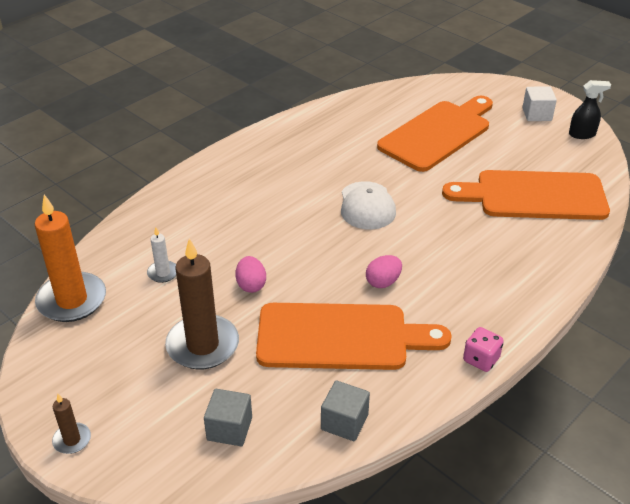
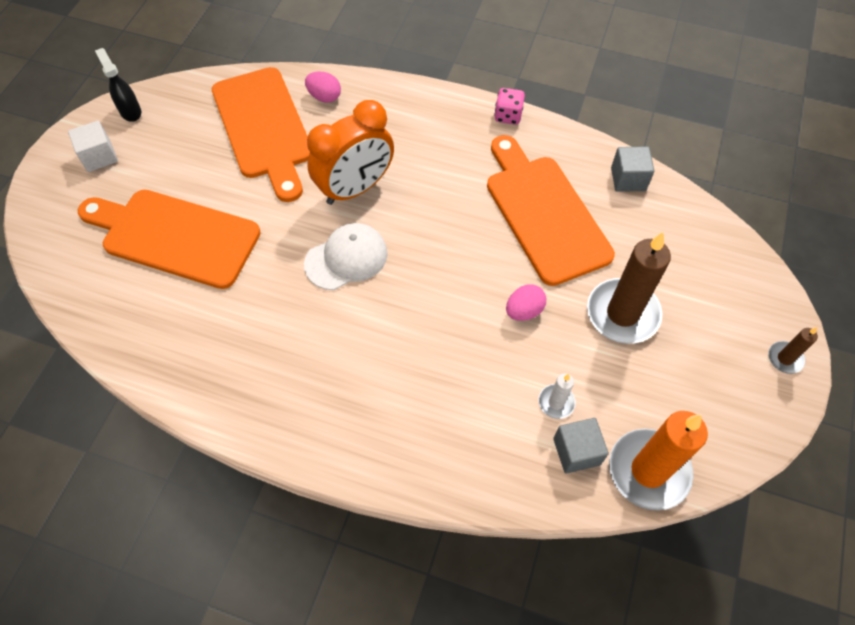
camera: 115 degrees left, 20 degrees up
grey cube [204,389,252,446] -> grey cube moved to [553,418,609,474]
pink egg [366,255,402,288] -> pink egg moved to [305,72,341,103]
none -> orange clock [307,100,394,205]

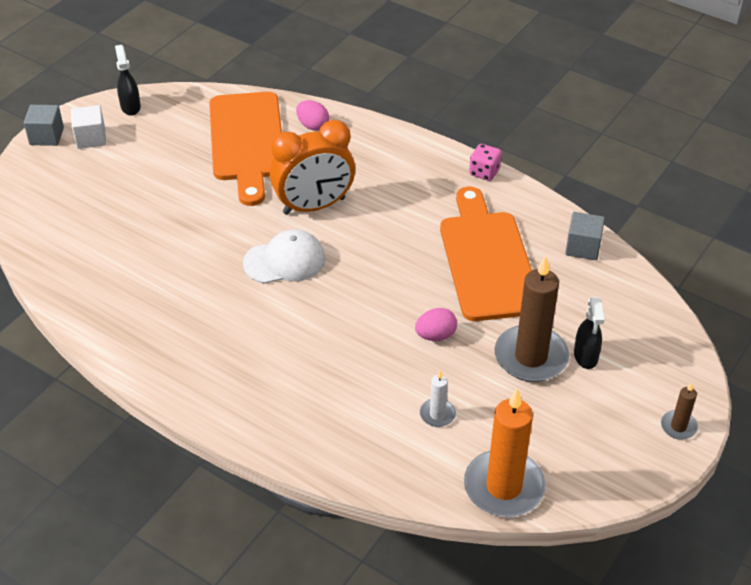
camera: 15 degrees right, 15 degrees down
orange cutting board [78,190,261,289] -> none
grey cube [553,418,609,474] -> grey cube moved to [24,105,64,146]
none -> black spray bottle [574,298,604,369]

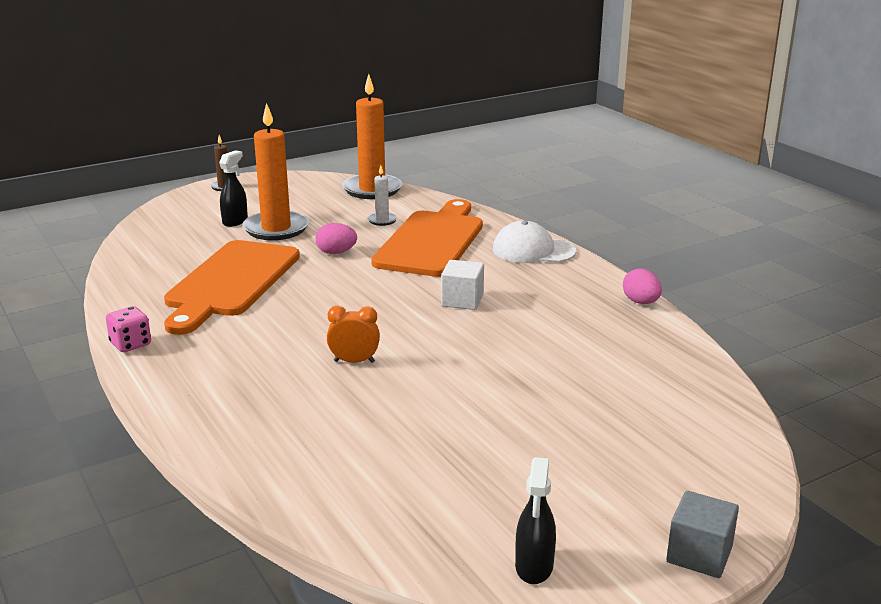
camera: 155 degrees left, 20 degrees down
white cube [71,105,106,149] -> white cube moved to [441,260,484,310]
orange cutting board [209,92,282,206] -> orange cutting board moved to [371,199,483,277]
white cap [243,229,326,284] -> white cap moved to [493,221,576,263]
orange clock [270,120,355,215] -> orange clock [327,306,380,363], size x0.48
pink egg [296,100,329,131] -> pink egg moved to [623,269,662,304]
brown candle [495,255,569,382] -> orange candle [242,103,309,240]
grey cube [565,212,605,260] -> none

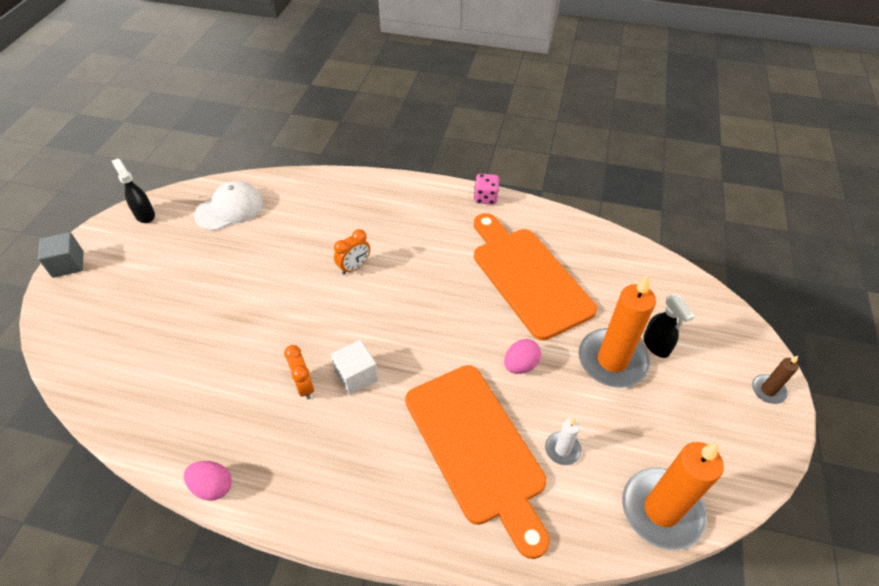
camera: 135 degrees right, 25 degrees up
white cap [493,221,576,263] -> white cap moved to [194,181,263,230]
none -> orange clock [284,345,314,399]

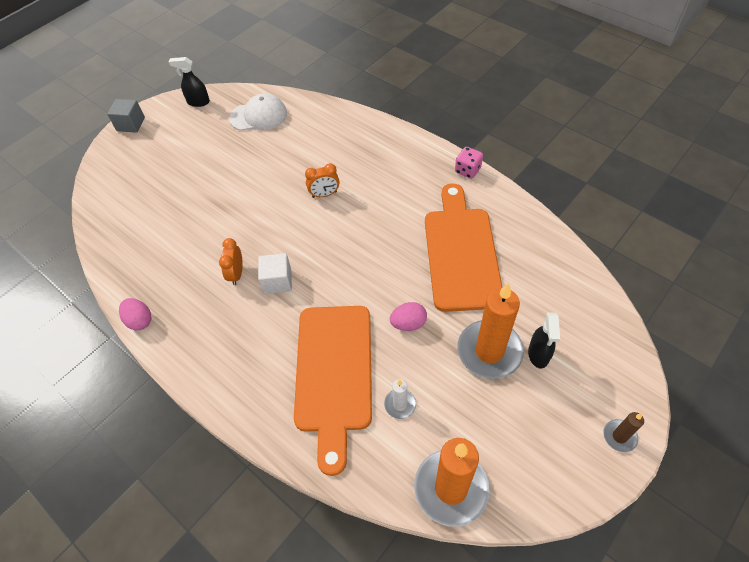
camera: 30 degrees right, 5 degrees up
black spray bottle [112,158,155,223] -> black spray bottle turned 75 degrees counterclockwise [169,57,210,107]

